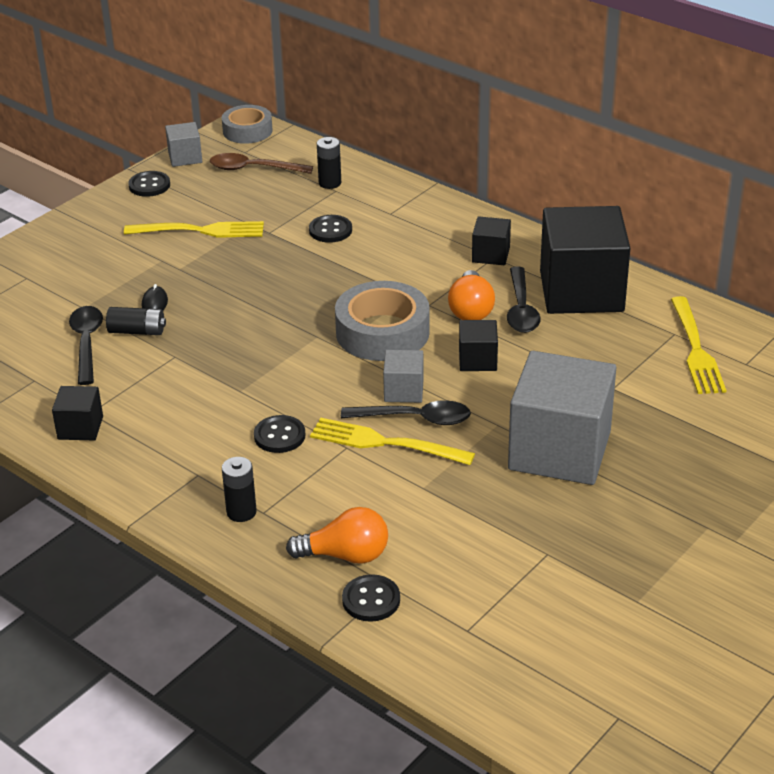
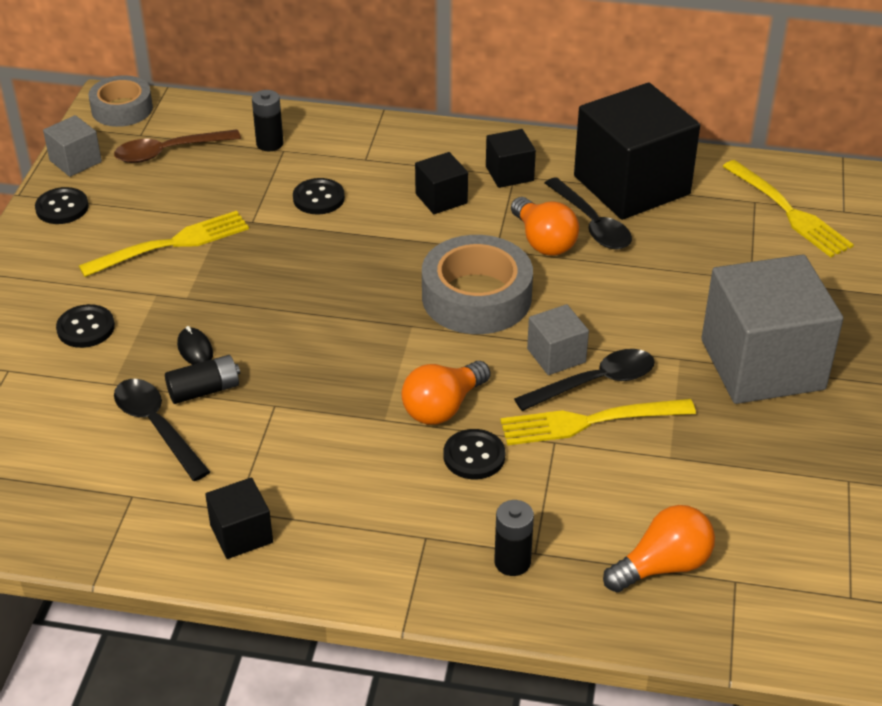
camera: 30 degrees left, 5 degrees up
black button [342,574,400,622] -> black button moved to [56,304,115,348]
black cube [459,320,498,371] -> black cube moved to [415,152,468,214]
none -> orange light bulb [401,361,491,425]

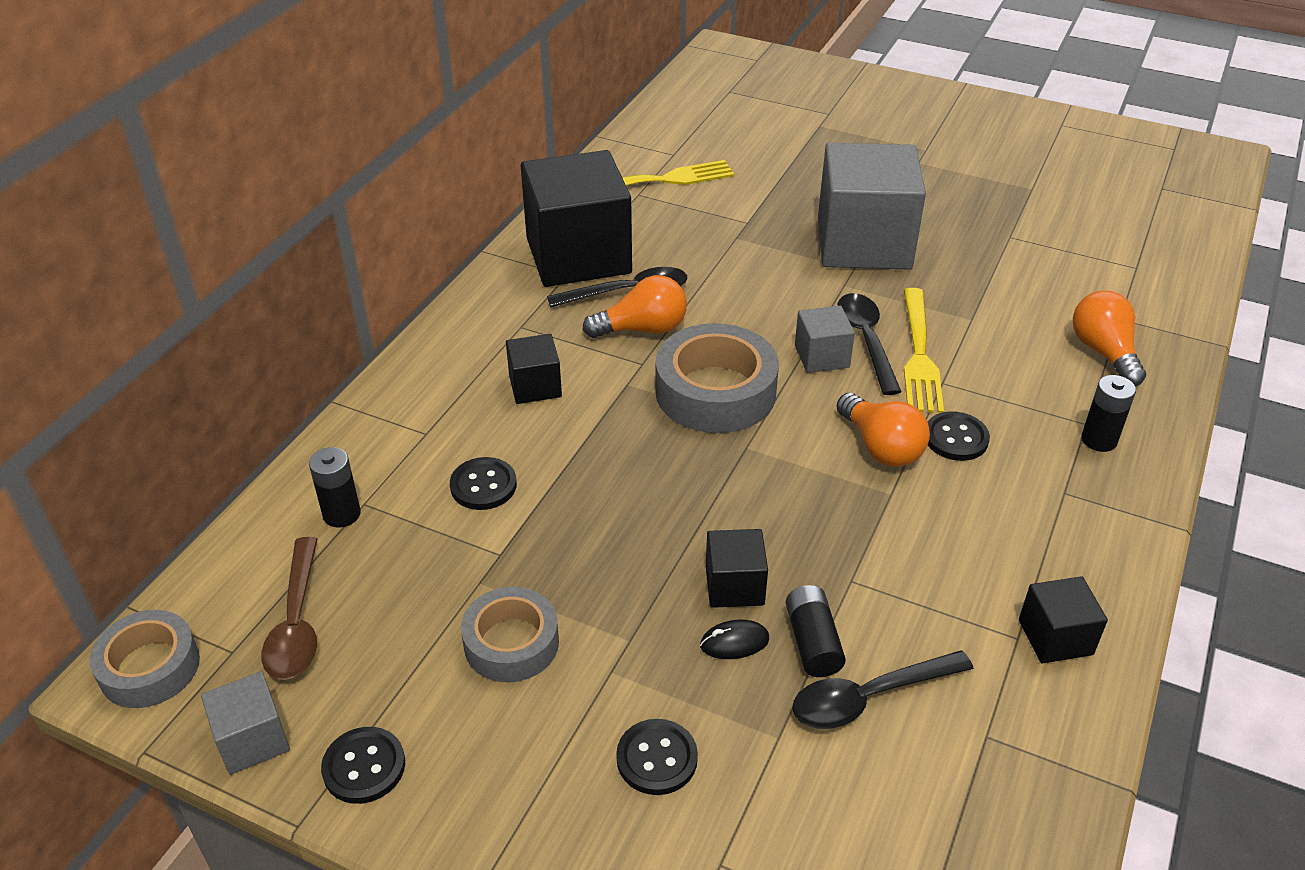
camera: 75 degrees left, 0 degrees up
yellow fork [79,211,249,277] -> grey tape [461,587,559,682]
black cube [486,129,536,188] -> black cube moved to [706,529,768,608]

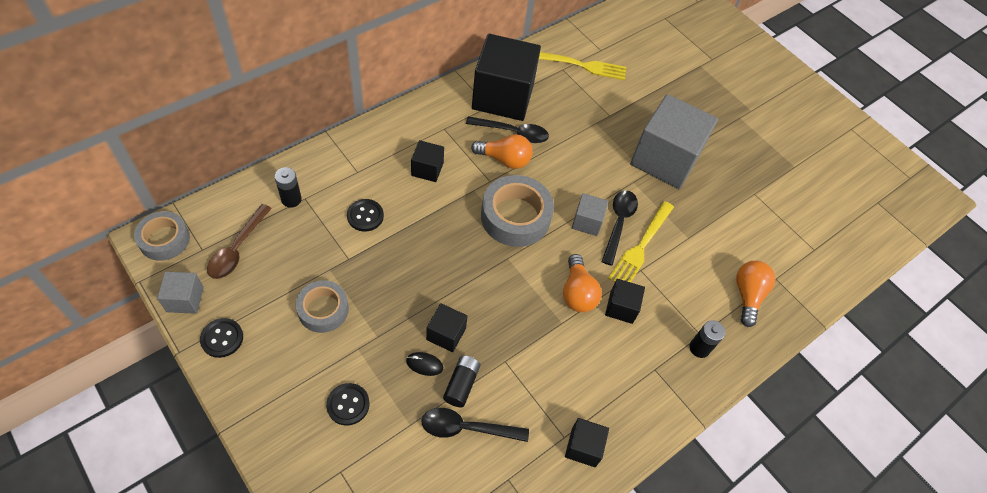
camera: 20 degrees right, 15 degrees up
black button [928,411,990,461] -> black cube [605,279,645,324]

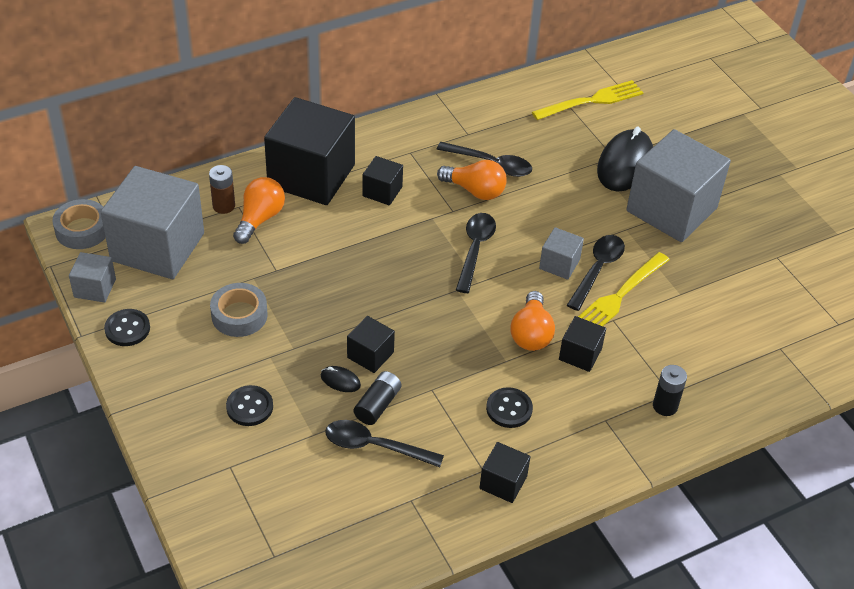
camera: 15 degrees right, 10 degrees down
brown spoon [207,204,272,279] -> grey cube [101,166,204,279]
black battery [275,167,302,208] -> brown battery [209,165,235,214]
black button [347,199,384,231] -> black button moved to [486,387,533,428]
black cube [472,34,541,121] -> black cube moved to [264,97,355,205]
grey tape [481,175,554,247] -> black spoon [456,213,496,293]
yellow fork [539,52,626,80] -> yellow fork turned 45 degrees counterclockwise [532,80,643,120]
orange light bulb [736,261,776,327] -> orange light bulb moved to [233,177,285,244]
none -> black mouse [597,127,653,192]

